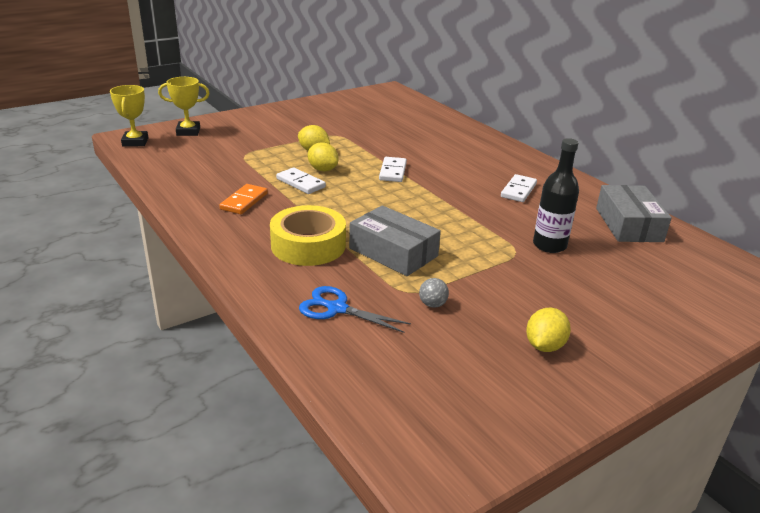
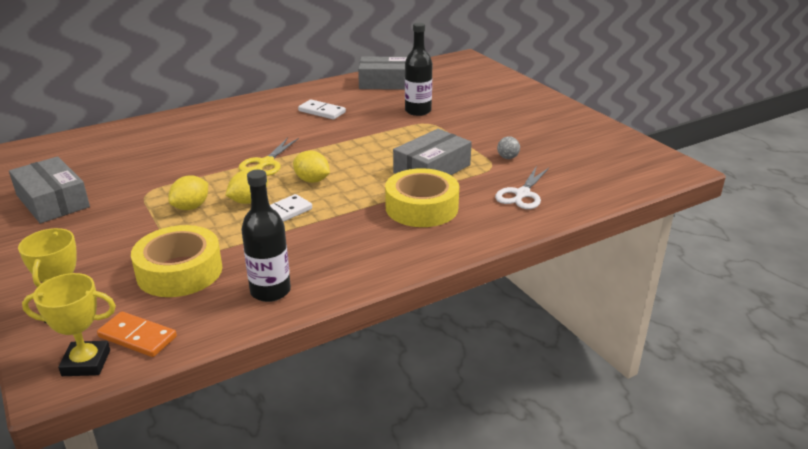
camera: 85 degrees left, 0 degrees up
orange domino [219,184,268,214] -> orange domino moved to [97,311,177,357]
blue scissors [299,286,411,333] -> white scissors [495,166,549,209]
white domino [379,157,407,182] -> yellow scissors [239,137,299,176]
yellow lemon [526,308,571,352] -> yellow lemon moved to [293,151,330,183]
none -> grey box [9,156,90,223]
none -> yellow tape [131,225,222,297]
none -> black bottle [241,170,291,302]

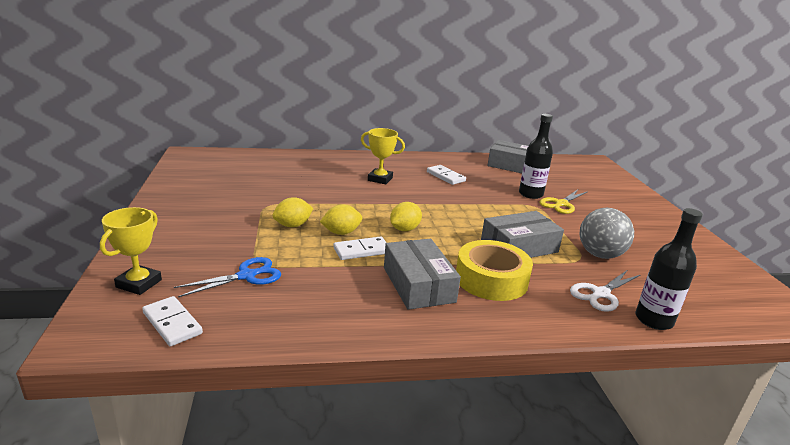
camera: 20 degrees right, 5 degrees down
grey box [9,156,90,223] -> grey box moved to [384,238,461,310]
yellow trophy [22,273,116,376] -> yellow trophy moved to [361,128,405,184]
orange domino [97,311,177,357] -> white domino [142,296,203,346]
yellow tape [131,225,222,297] -> blue scissors [174,257,281,297]
yellow scissors [239,137,299,176] -> yellow scissors moved to [540,190,587,214]
black bottle [241,170,291,302] -> black bottle moved to [635,208,703,330]
yellow lemon [293,151,330,183] -> yellow lemon turned 75 degrees clockwise [390,202,422,231]
grey ball [497,136,520,159] -> grey ball [580,208,634,259], size x2.21

